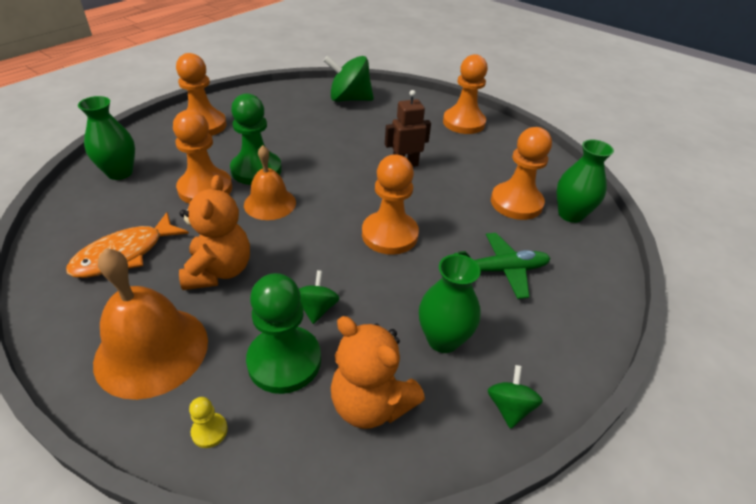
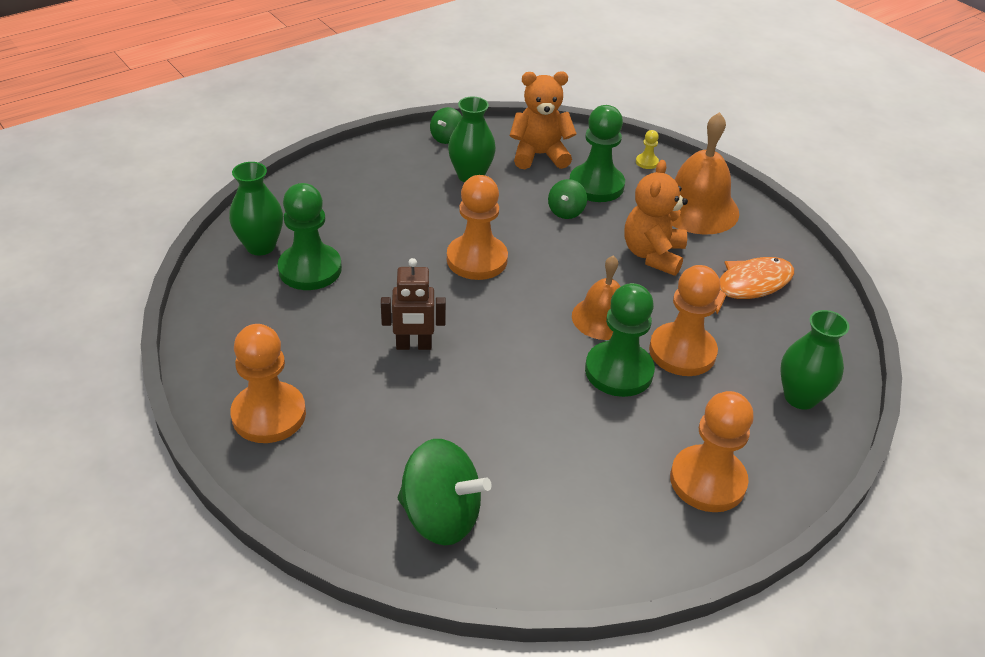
camera: 165 degrees left, 0 degrees up
orange teddy bear [331,316,425,429] -> orange teddy bear turned 60 degrees counterclockwise [510,71,577,169]
green plane [454,233,551,299] -> none
orange pawn [491,127,552,220] -> green pawn [278,183,342,290]

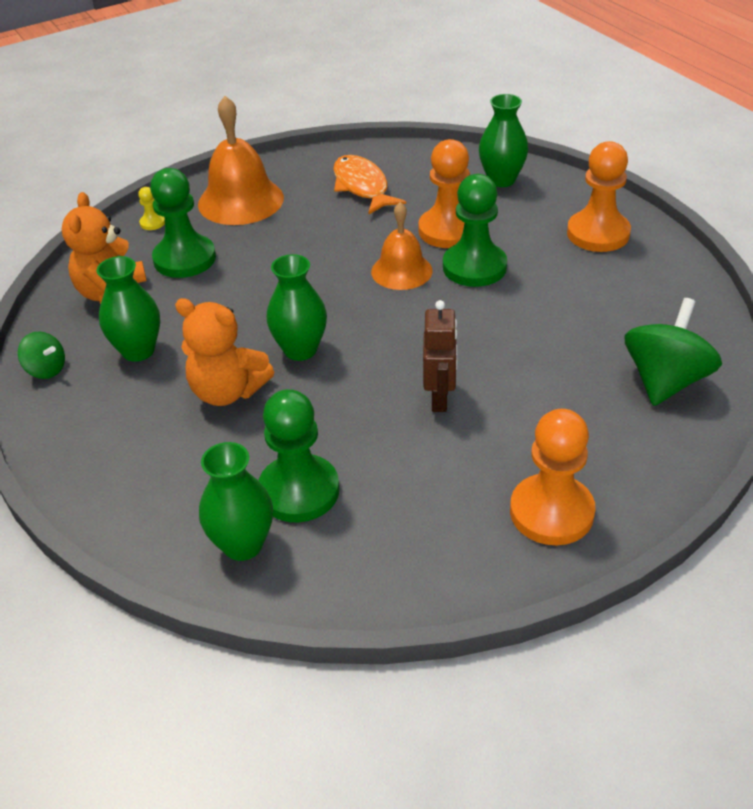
camera: 80 degrees left, 0 degrees up
orange pawn [447,175,508,280] -> green vase [266,254,327,361]
green spinning top [548,179,587,219] -> none
orange teddy bear [624,160,688,276] -> orange teddy bear moved to [175,298,274,406]

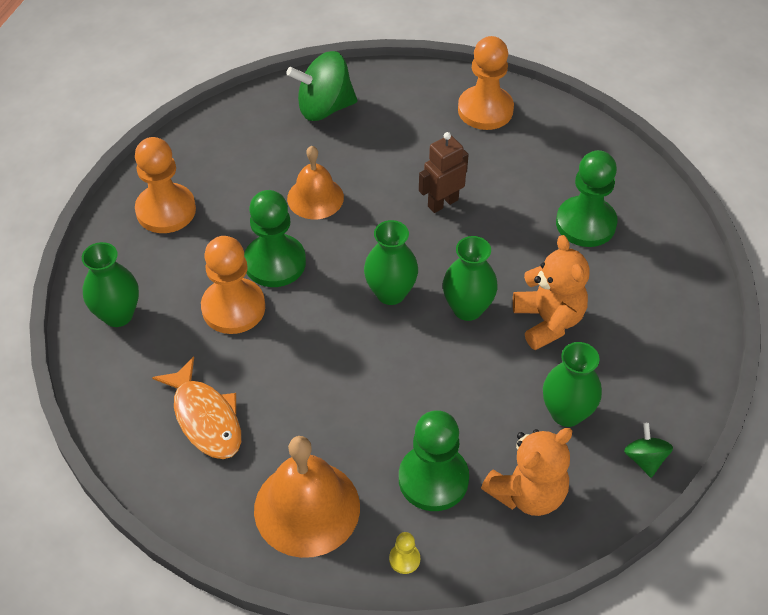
camera: 130 degrees left, 10 degrees up
green vase [199,442,273,561] -> green vase moved to [364,220,418,305]
orange fish [333,155,406,215] -> orange fish turned 60 degrees counterclockwise [152,356,241,459]
orange bell [371,202,433,290] -> orange bell moved to [287,146,344,219]

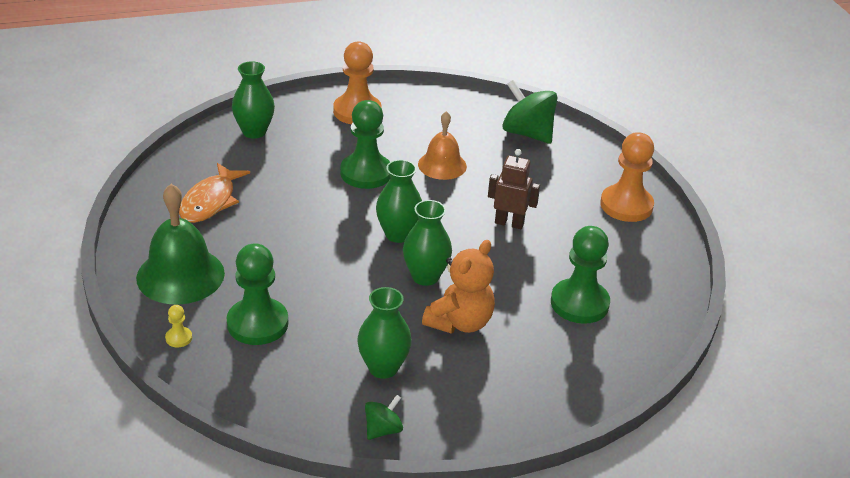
camera: 50 degrees right, 15 degrees down
orange pawn [201,236,265,334] -> none
orange bell [254,436,360,558] -> green bell [136,184,225,305]
orange teddy bear [481,428,572,516] -> none

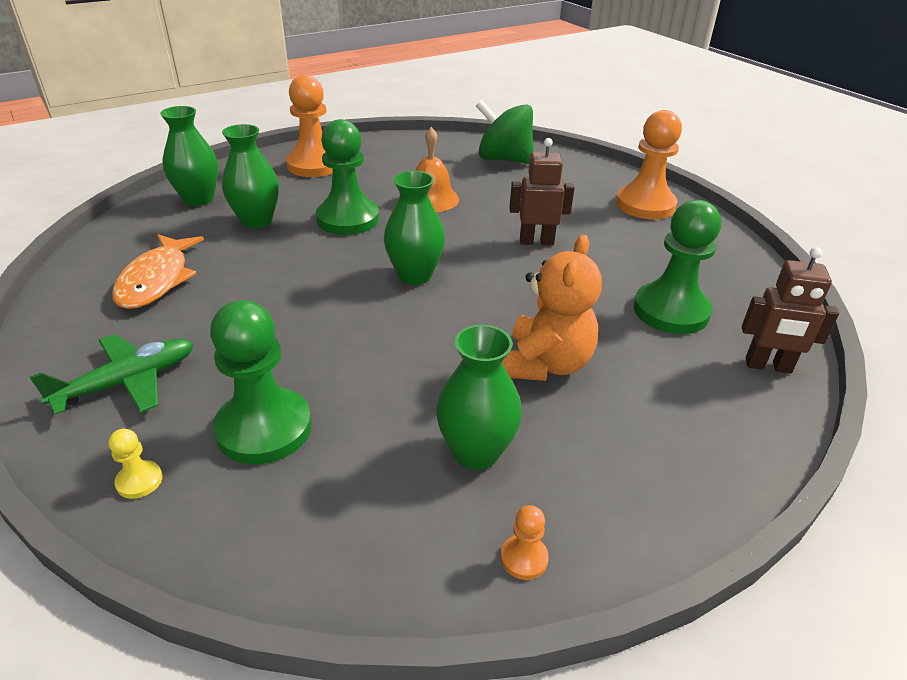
camera: 15 degrees left, 0 degrees up
green bell [136,184,225,305] -> green plane [30,334,194,415]
green spinning top [365,395,403,440] -> orange pawn [501,505,549,580]
green vase [403,200,452,286] -> green vase moved to [222,124,279,229]
none -> brown robot [742,247,839,374]

